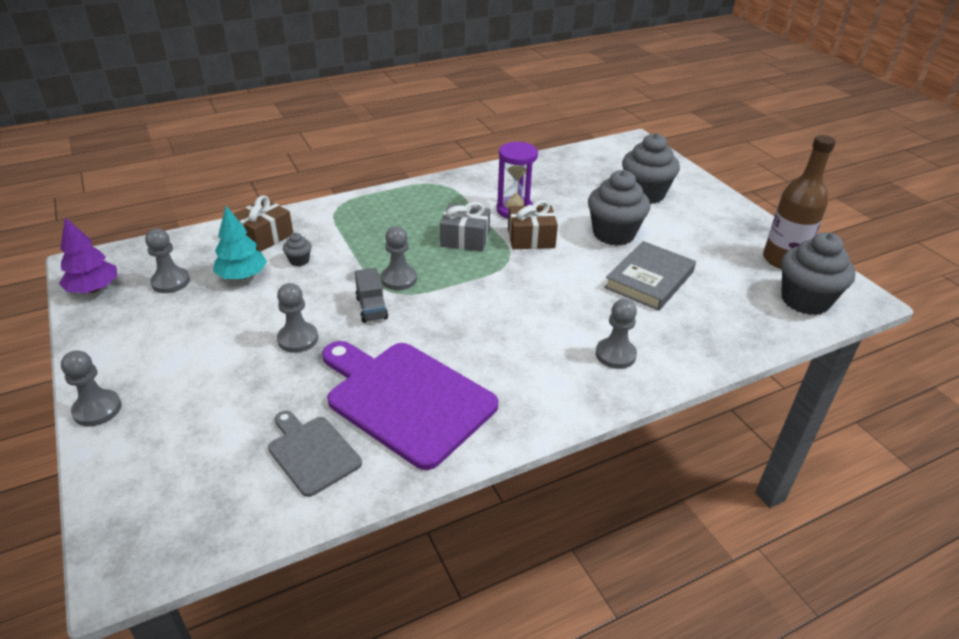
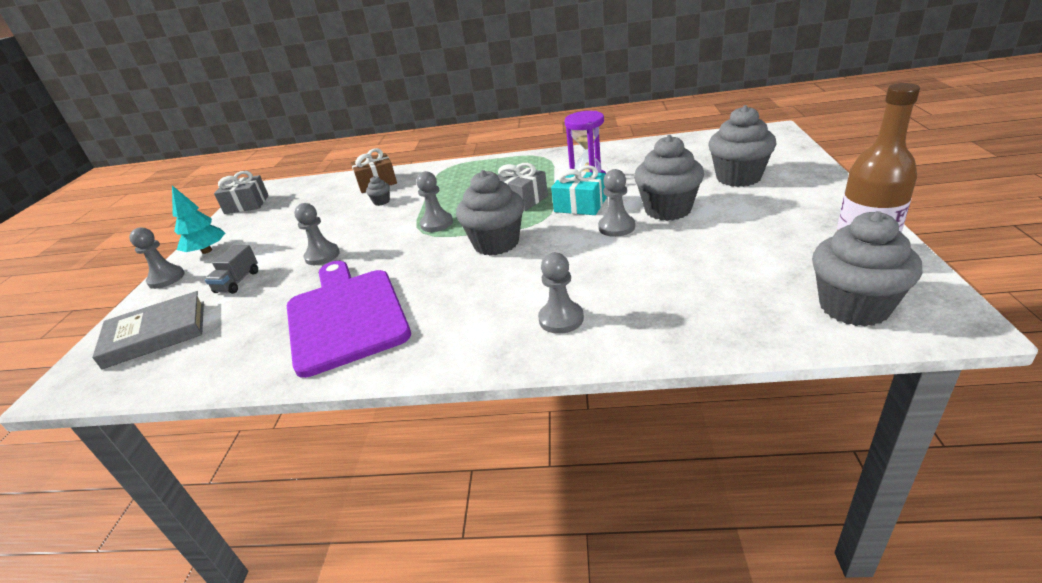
camera: 35 degrees right, 5 degrees down
purple tree [59,217,118,293] -> grey gift [214,171,269,214]
grey pawn [145,229,190,293] -> grey pawn moved to [598,169,635,237]
turquoise tree [213,206,267,280] -> turquoise tree moved to [172,186,225,254]
grey cutting board [268,411,362,497] -> none
grey truck [355,268,388,323] -> grey truck moved to [205,245,258,294]
brown gift [508,200,558,249] -> turquoise gift [551,165,607,215]
grey book [604,241,696,311] -> grey book moved to [92,291,204,369]
none -> grey cupcake [456,170,524,255]

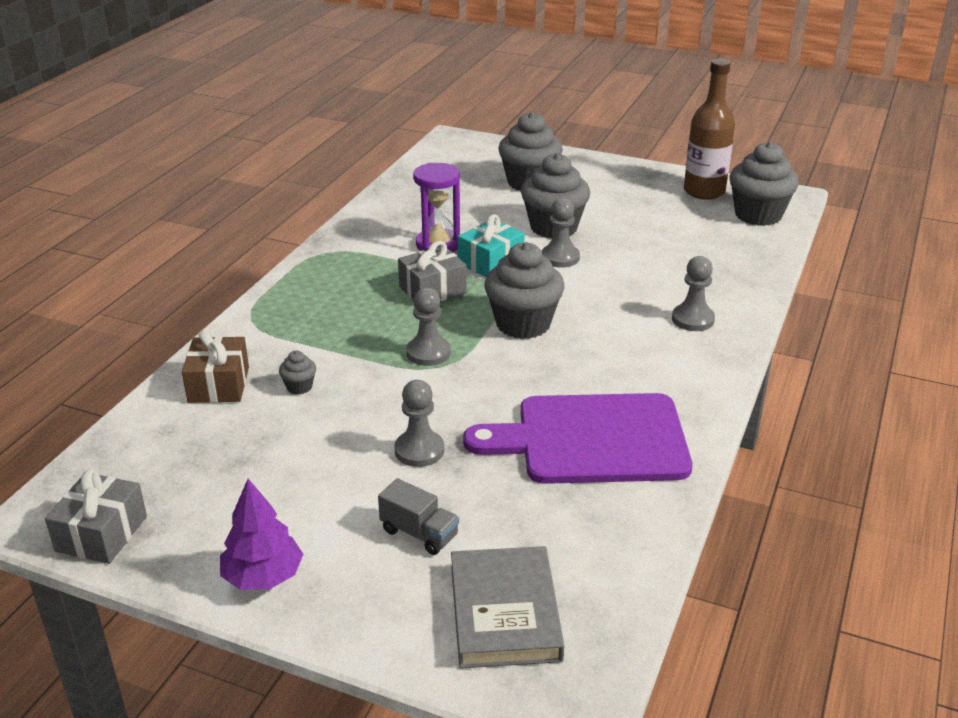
camera: 75 degrees left, 0 degrees up
grey pawn [129,228,185,289] -> none
turquoise tree [172,186,225,254] -> purple tree [220,479,303,590]

